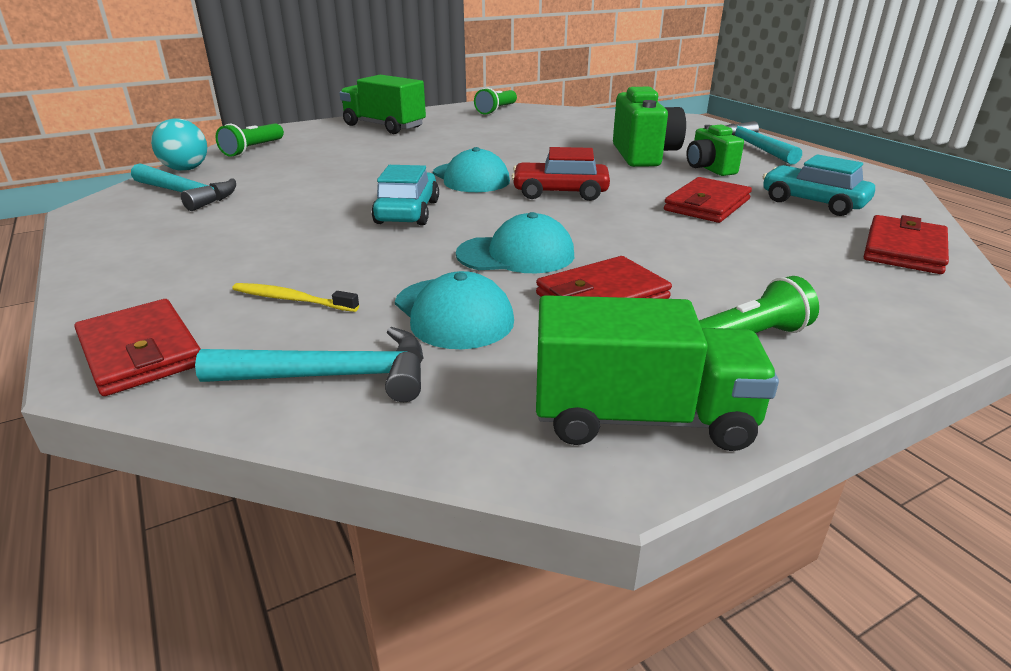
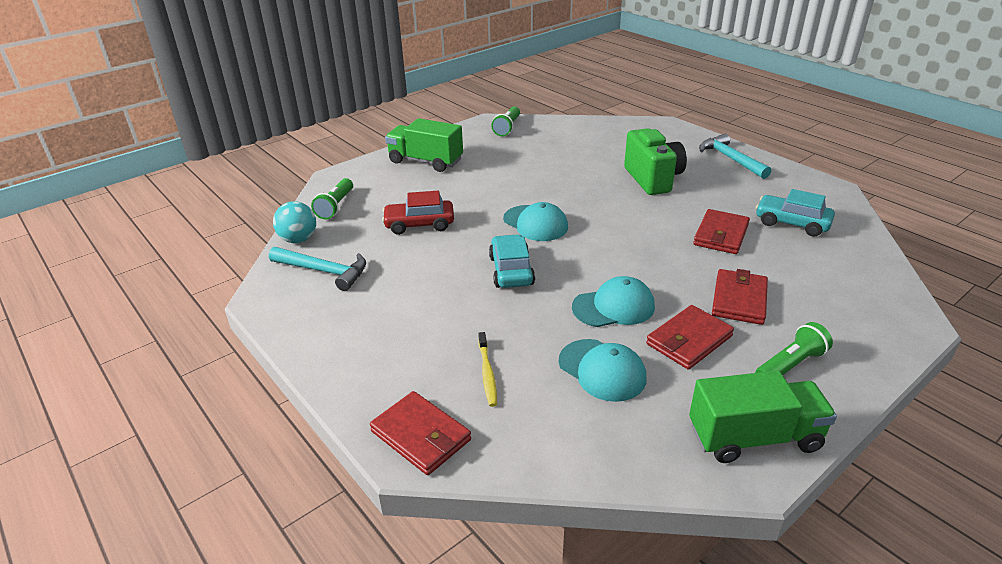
camera: 10 degrees left, 5 degrees up
turquoise hammer [195,327,423,402] -> none
yellow toothbrush [232,283,359,312] -> yellow toothbrush turned 105 degrees counterclockwise [478,332,497,407]
red car [511,147,610,201] -> red car moved to [382,191,454,235]
green camera [686,125,744,176] -> none
red wallet [864,215,949,274] -> red wallet moved to [712,269,768,325]

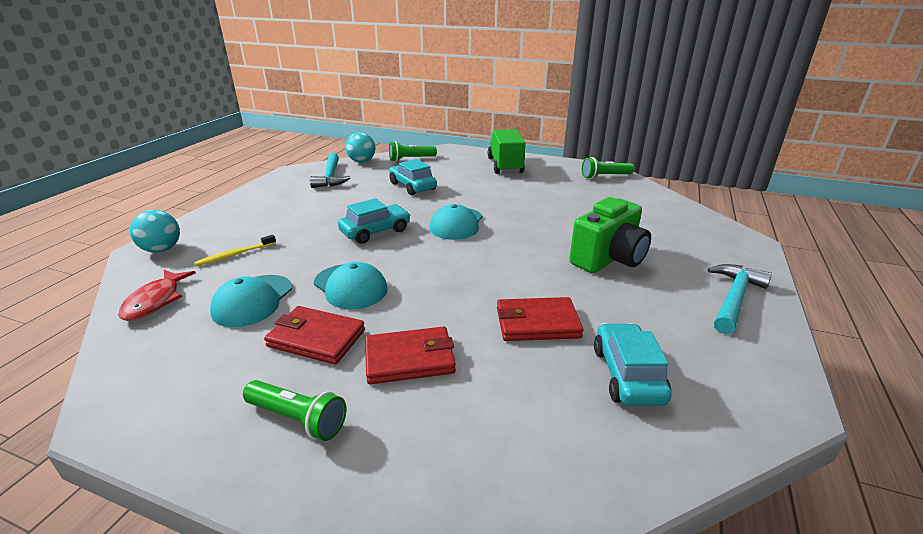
camera: 60 degrees right, 5 degrees down
red wallet [370,391,471,475] -> turquoise ball [130,210,180,253]
red car [382,191,454,235] -> turquoise car [389,159,437,195]
green truck [689,371,837,463] -> none
none -> red fish [118,270,196,321]

